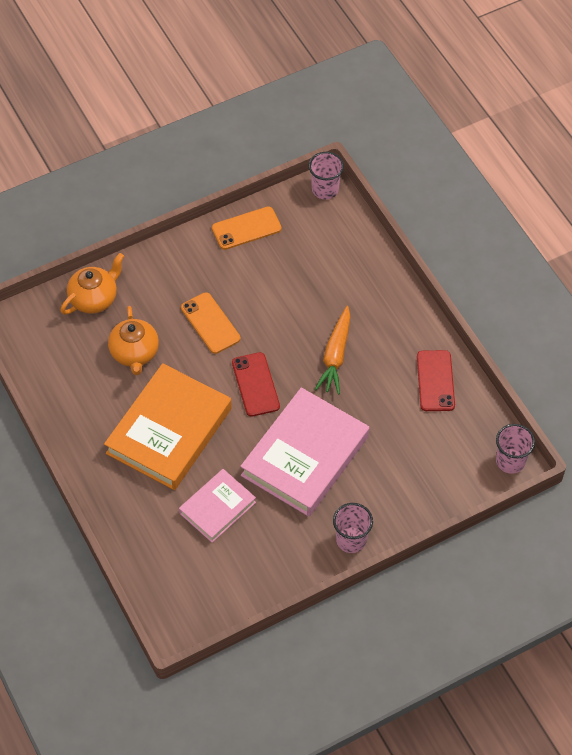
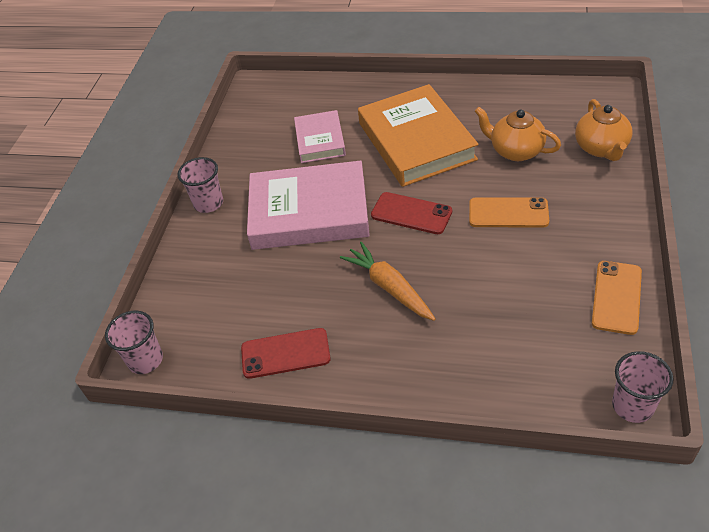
camera: 135 degrees right, 10 degrees down
pink book [240,387,369,517] -> pink book turned 75 degrees counterclockwise [247,161,370,250]
red phone [417,350,455,411] -> red phone turned 45 degrees counterclockwise [241,328,331,379]

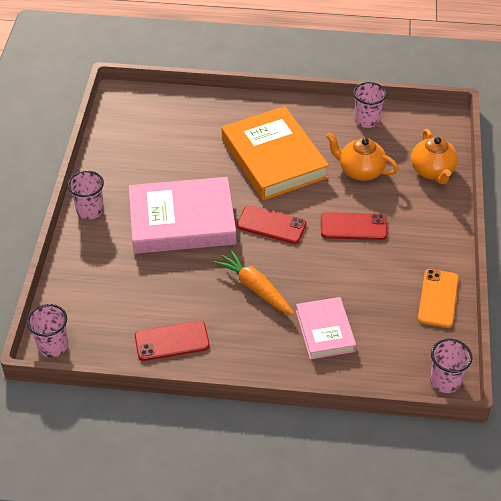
camera: 10 degrees left, 0 degrees up
pink book [294,110,346,163] -> pink book moved to [296,297,356,360]
orange phone [469,197,549,228] -> red phone [321,212,387,240]
none -> pink cup [353,82,387,128]

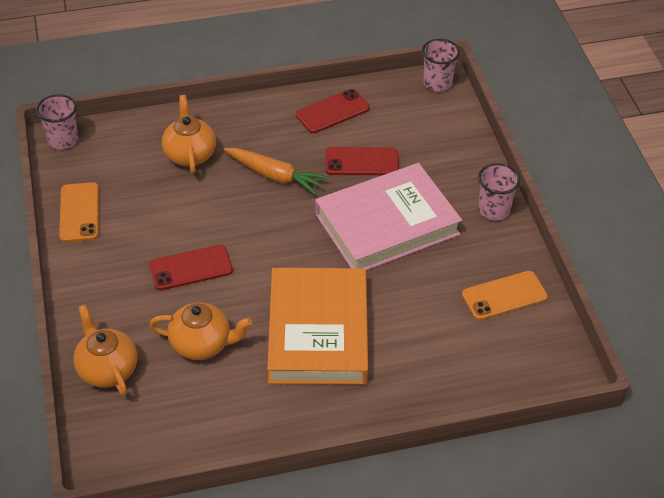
camera: 160 degrees right, 0 degrees up
orange book [222,106,329,201] -> orange book turned 45 degrees clockwise [267,268,368,385]
red phone [237,205,307,244] -> red phone moved to [325,147,399,175]
pink book [296,297,356,360] -> orange teapot [162,95,216,174]
pink cup [353,82,387,128] -> none
none -> orange phone [462,271,548,321]

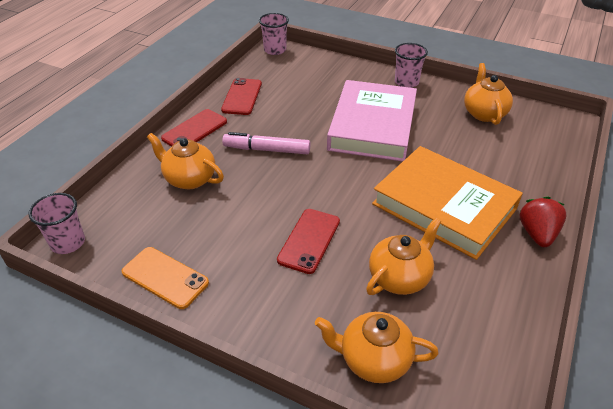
camera: 50 degrees left, 5 degrees down
orange carrot [224,148,328,195] -> pink marker [222,132,310,154]
red phone [325,147,399,175] -> red phone moved to [161,109,227,147]
orange phone [462,271,548,321] -> orange teapot [464,63,513,125]
none -> red strawberry [520,196,566,247]

